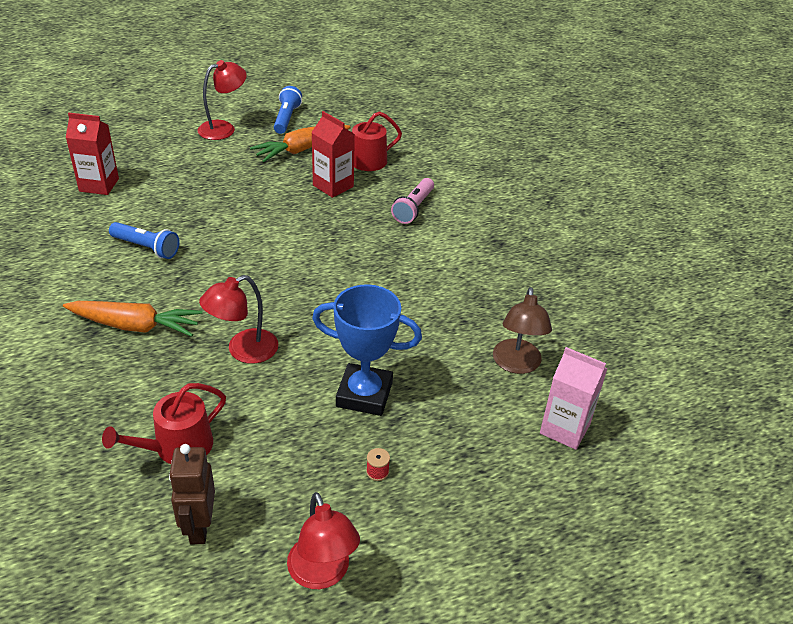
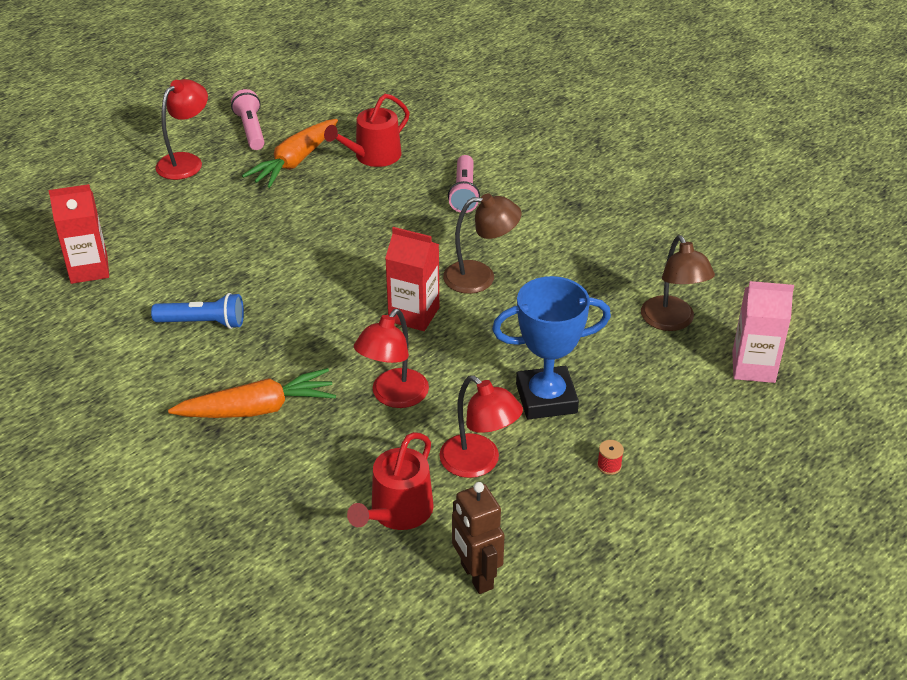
camera: 20 degrees left, 0 degrees up
blue flashlight [274,86,302,134] -> pink flashlight [231,89,265,150]
red lamp [287,492,360,589] -> red lamp moved to [439,375,523,478]
red carton [311,111,355,198] -> red carton moved to [385,227,439,331]
none -> brown lamp [443,193,522,294]

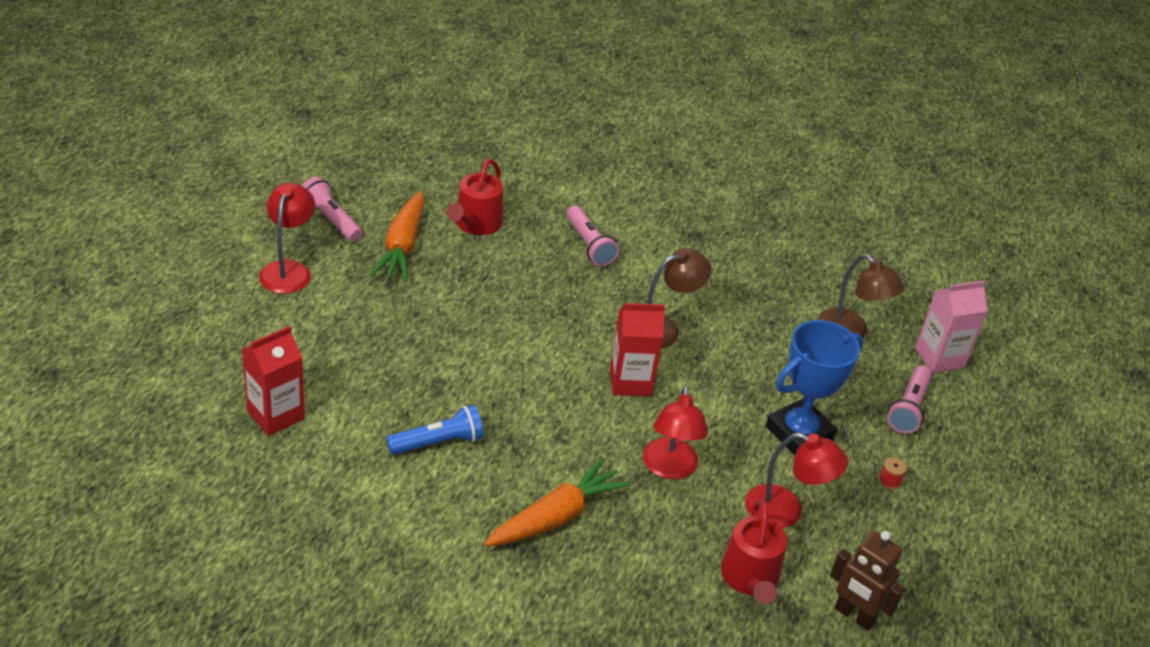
camera: 30 degrees left, 0 degrees up
none -> pink flashlight [887,366,932,434]

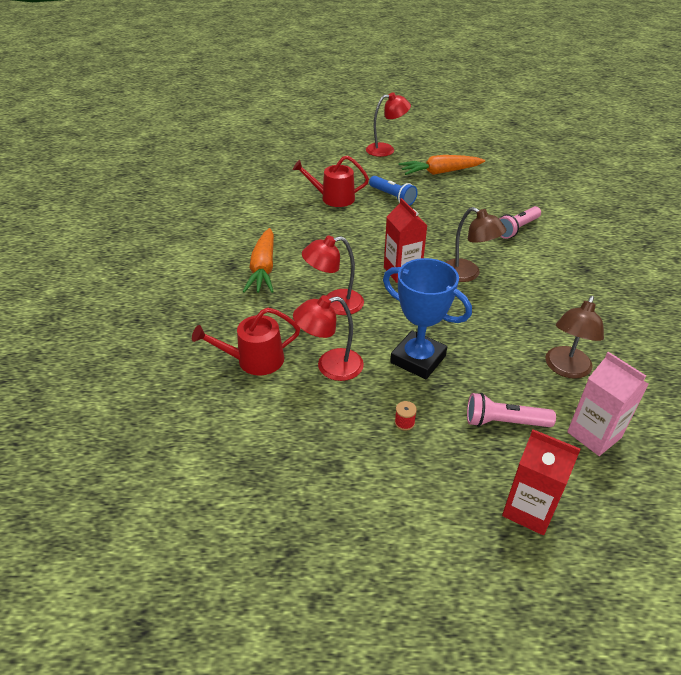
camera: 75 degrees right, 0 degrees up
red carton [242,326,305,436] -> red carton moved to [502,429,581,535]
pink flashlight [302,176,363,242] -> none
blue flashlight [386,404,484,455] -> blue flashlight moved to [369,176,418,206]
red watering can [446,159,503,235] -> red watering can moved to [293,156,369,207]
orange carrot [484,458,630,546] -> orange carrot turned 60 degrees clockwise [243,228,274,293]
red lamp [745,433,848,528] -> red lamp turned 75 degrees clockwise [293,295,364,381]
brown robot [830,531,904,631] -> none

